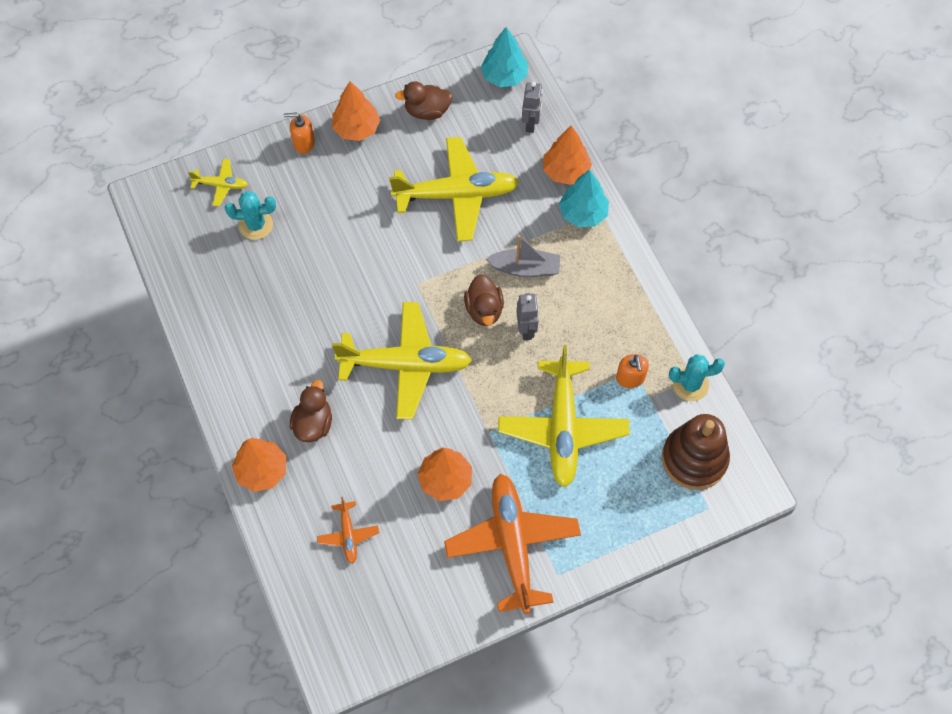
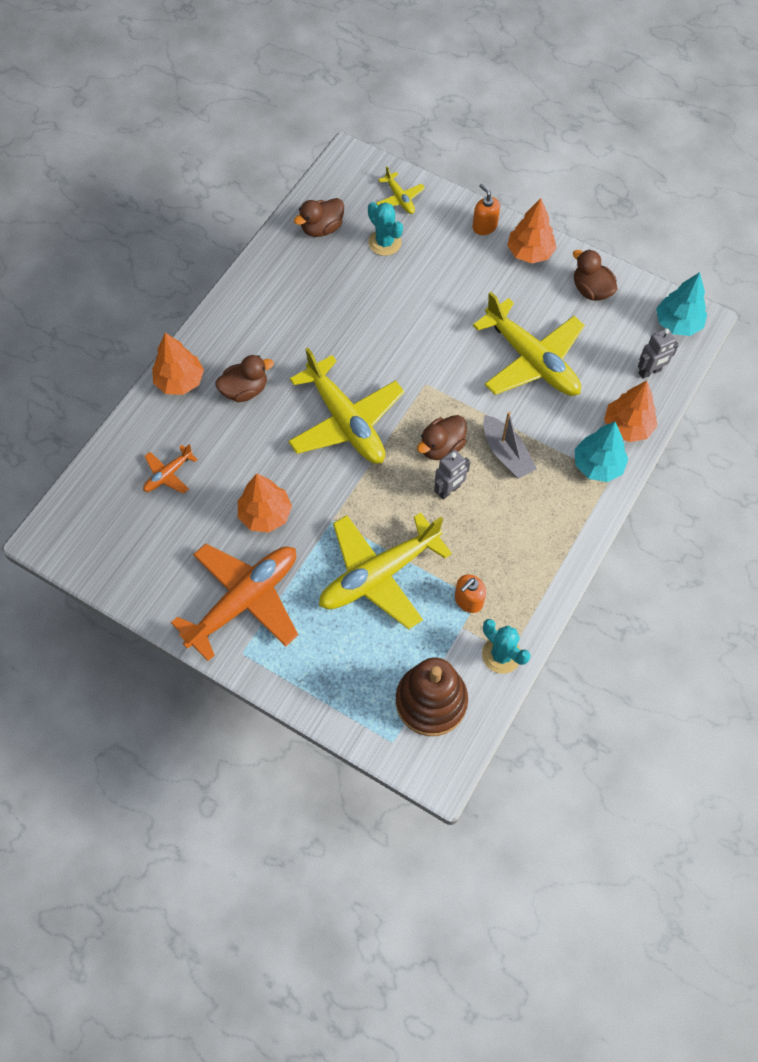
camera: 55 degrees right, 0 degrees up
none -> brown duck [294,198,344,237]

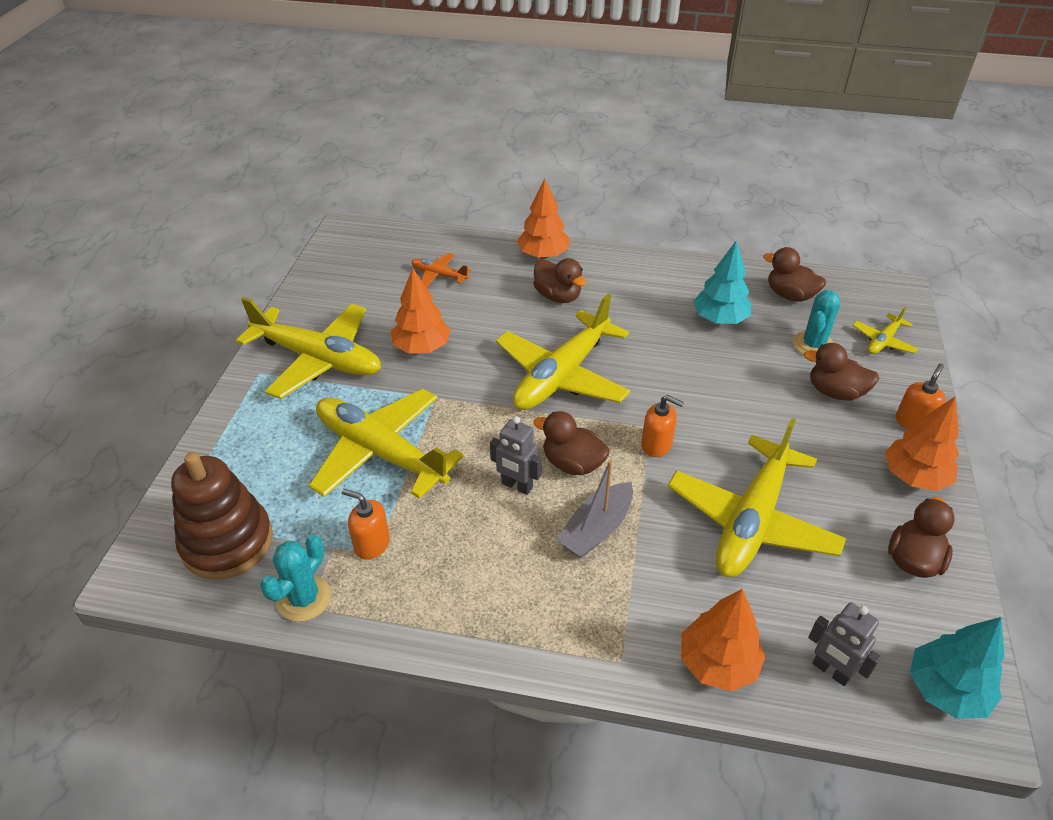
camera: 70 degrees right, 20 degrees down
orange plane [171,544,298,661] -> yellow plane [236,297,381,399]
turquoise tree [575,421,628,482] -> turquoise tree moved to [693,240,751,324]
none -> orange soap dispenser [641,395,684,457]
none -> brown duck [804,343,879,401]

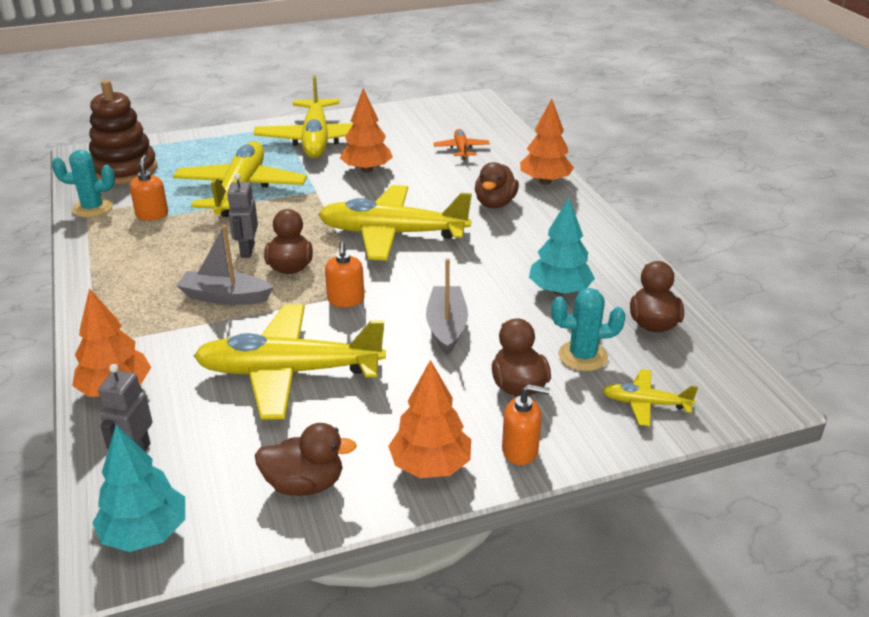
camera: 60 degrees right, 10 degrees down
none -> grey boat [426,259,468,355]

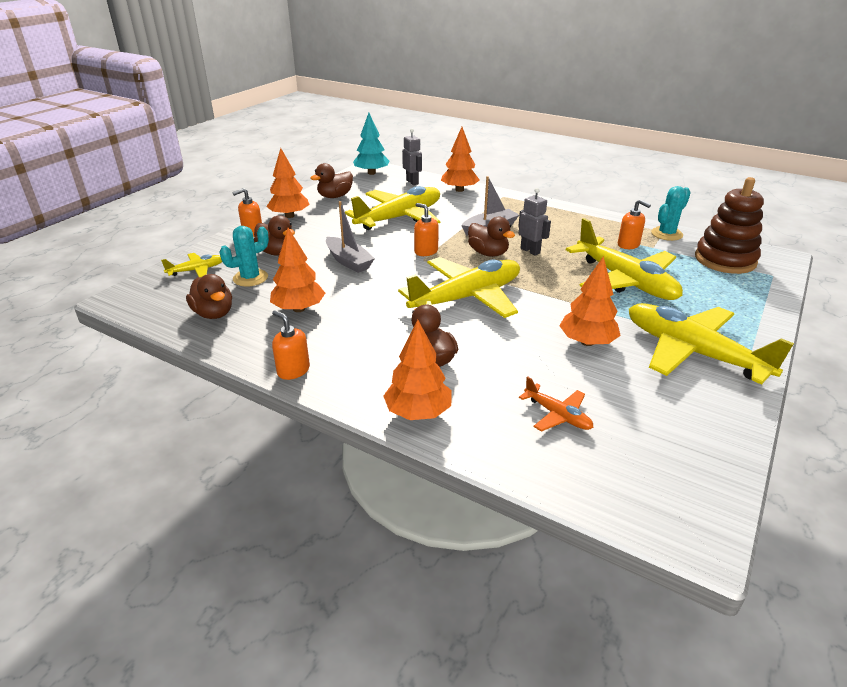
camera: 140 degrees right, 0 degrees up
turquoise tree [529,197,595,295] -> orange tree [270,228,325,312]
none -> orange soap dispenser [272,310,310,380]

